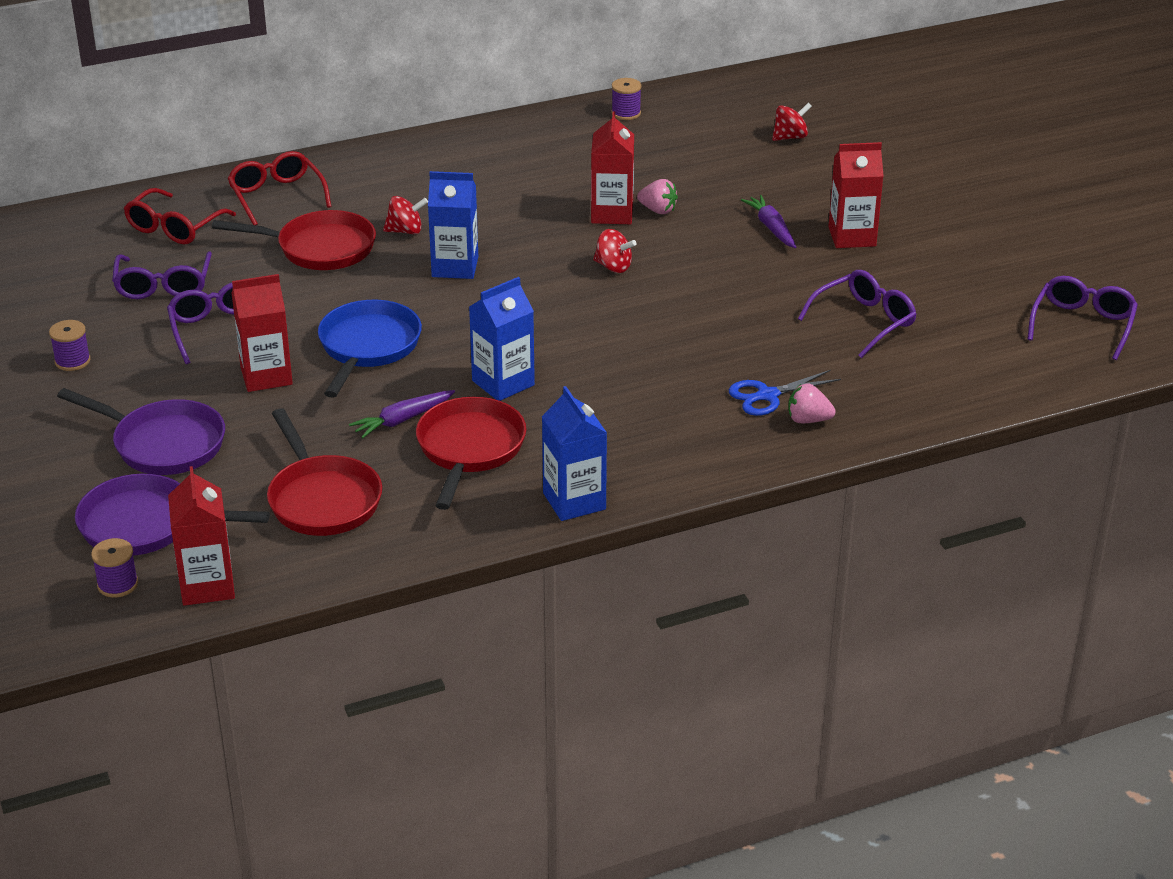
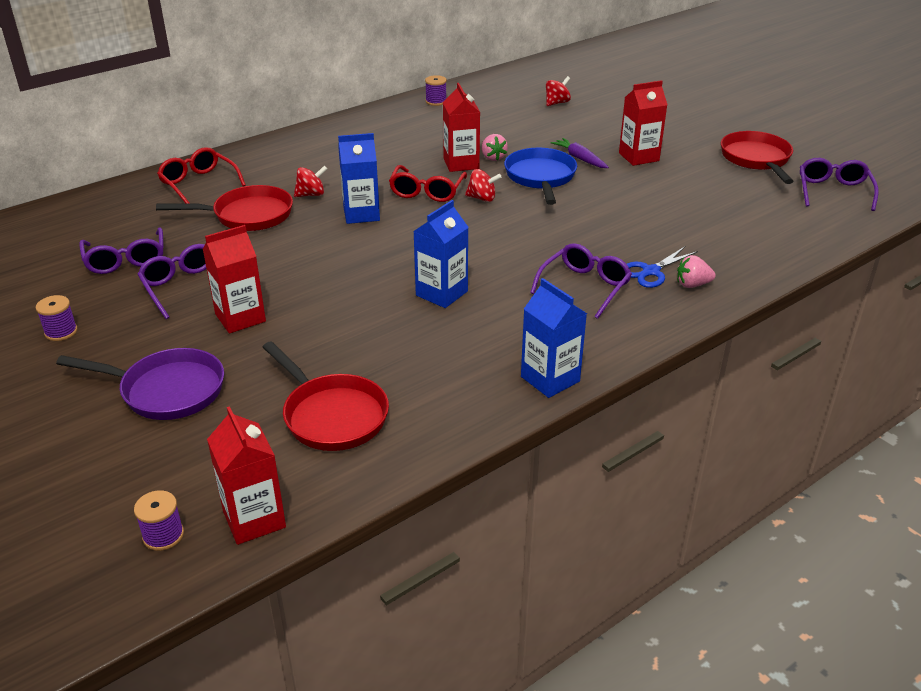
camera: 15 degrees left, 0 degrees up
purple pan [75,474,270,556] -> none
red glasses [124,188,236,244] -> red glasses moved to [389,165,467,202]
blue pan [318,300,422,398] -> blue pan moved to [504,148,577,205]
purple carrot [349,390,455,438] -> none
red pan [416,397,526,510] -> red pan moved to [721,131,794,184]
pink strawberry [637,179,678,214] -> pink strawberry turned 60 degrees clockwise [482,134,508,161]
purple glasses [798,270,917,358] -> purple glasses moved to [530,243,632,319]

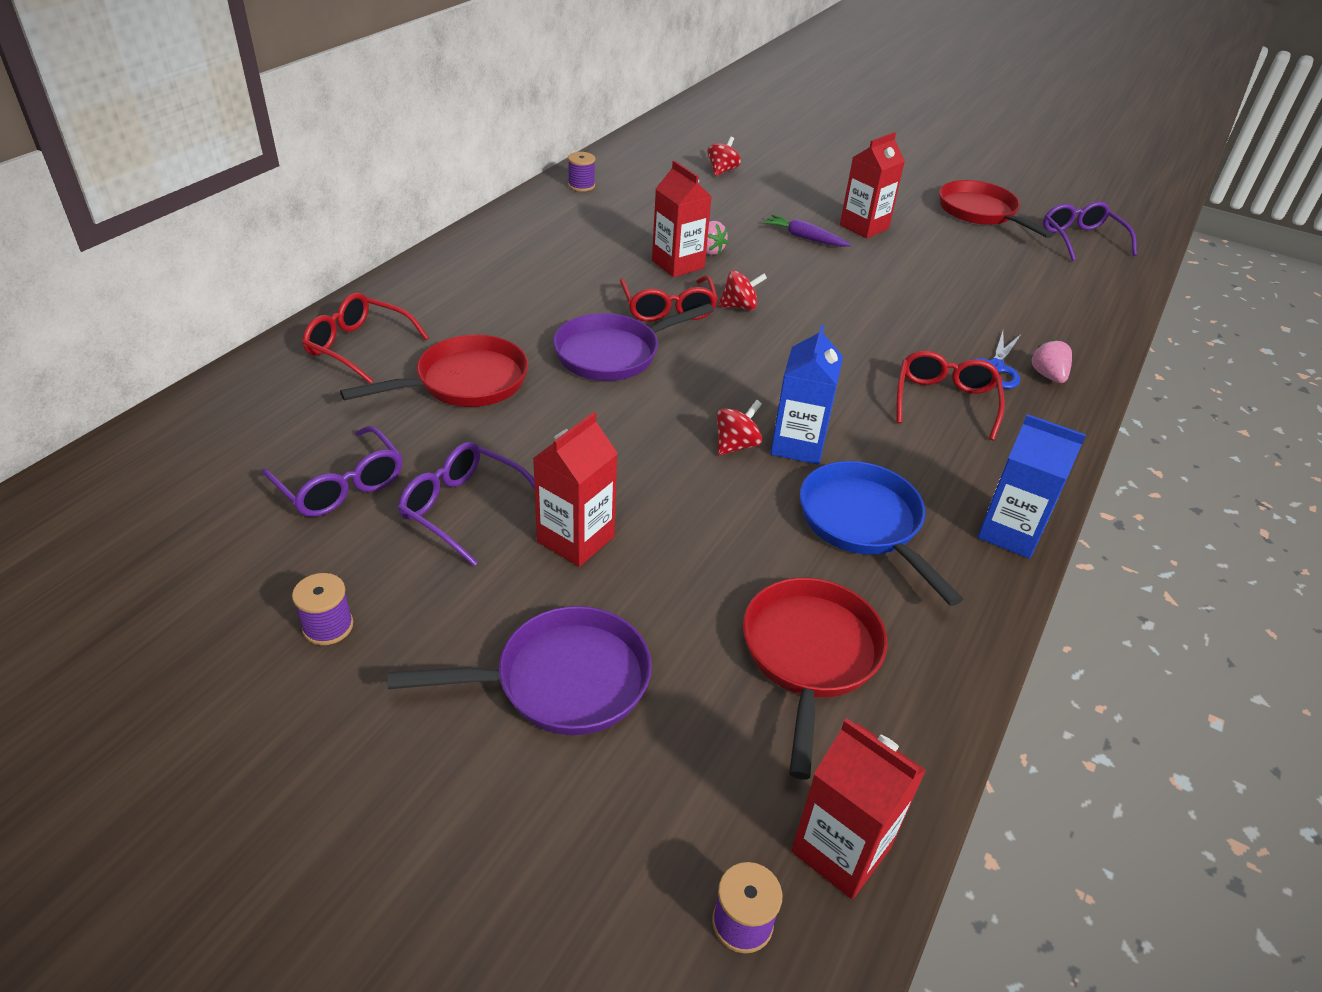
camera: 25 degrees left, 5 degrees up
red pan [262,341,389,451] -> red pan turned 105 degrees counterclockwise [743,578,888,780]
red spinning top [294,166,327,197] -> red spinning top moved to [717,400,762,455]
blue carton [338,133,380,224] -> purple pan [553,303,714,381]
blue pan [504,148,577,205] -> blue pan moved to [800,461,963,606]
purple glasses [530,243,632,319] -> red glasses [897,351,1005,440]
pink strawberry [677,255,716,288] -> pink strawberry turned 105 degrees clockwise [1031,339,1072,383]

